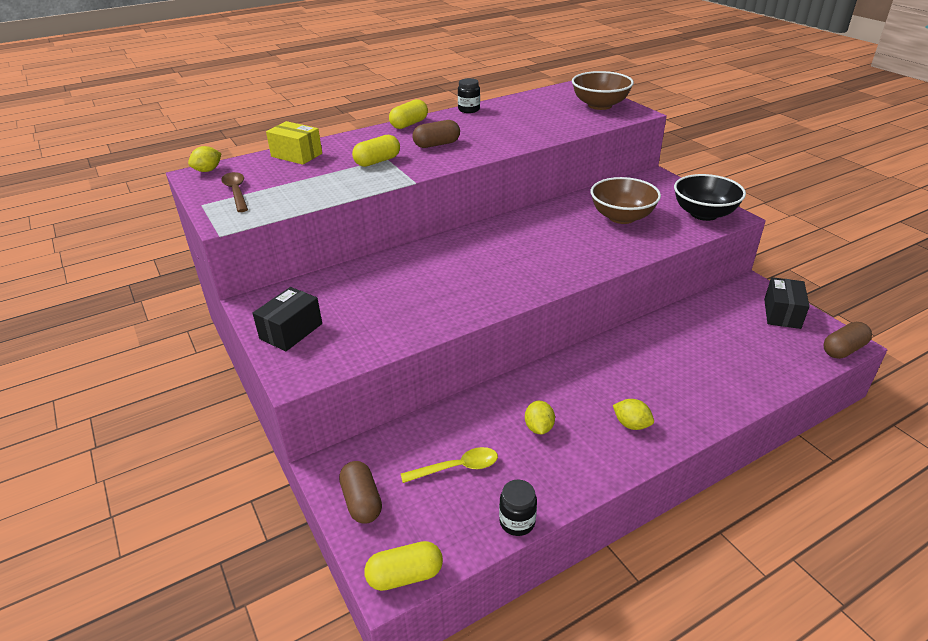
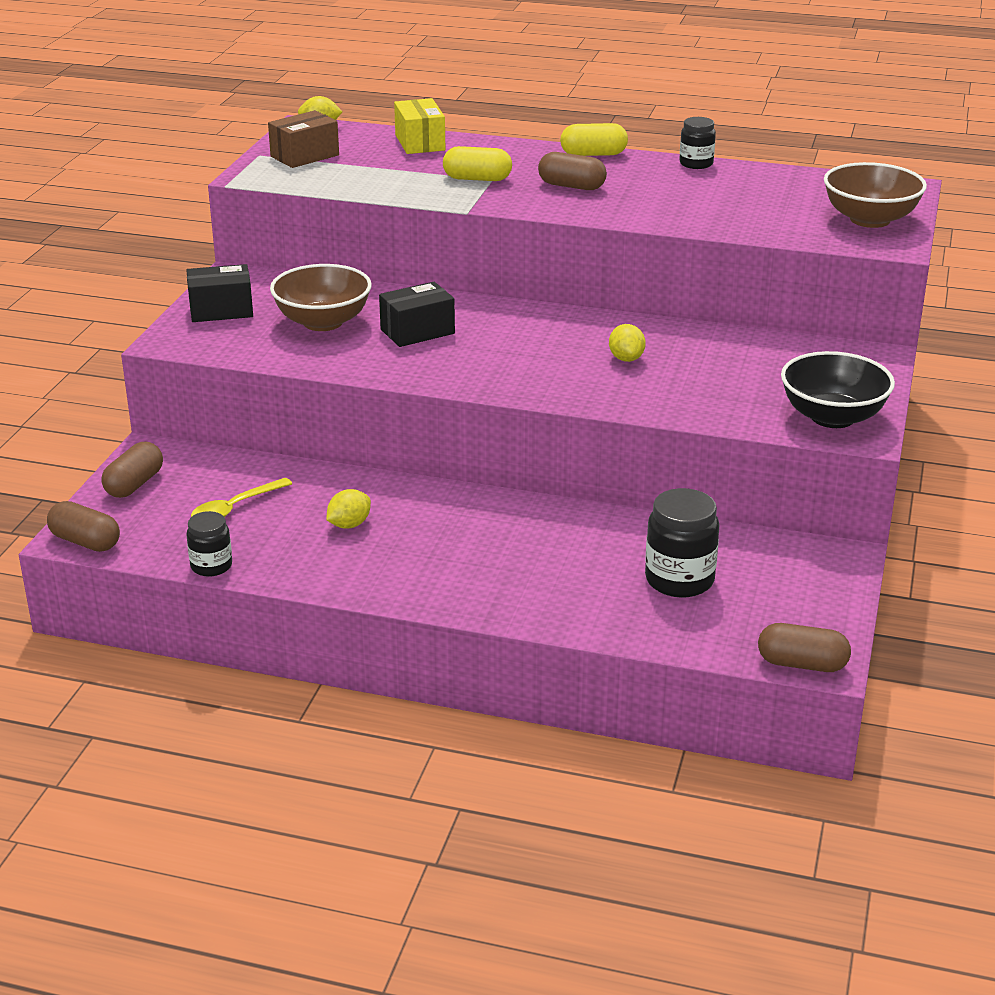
camera: 45 degrees right, 5 degrees down
brown spoon [221,172,248,212] -> brown box [268,110,339,168]
yellow capsule [364,541,443,591] -> brown capsule [47,501,120,552]
yellow spoon [401,447,498,483] -> yellow spoon turned 105 degrees clockwise [191,478,292,517]
brown bowl [591,177,661,224] -> brown bowl moved to [270,264,372,331]
yellow lemon [613,399,654,430] -> yellow lemon moved to [609,324,646,362]
black box [764,277,810,329] -> black box moved to [379,282,455,347]
none -> black jar [645,488,720,598]

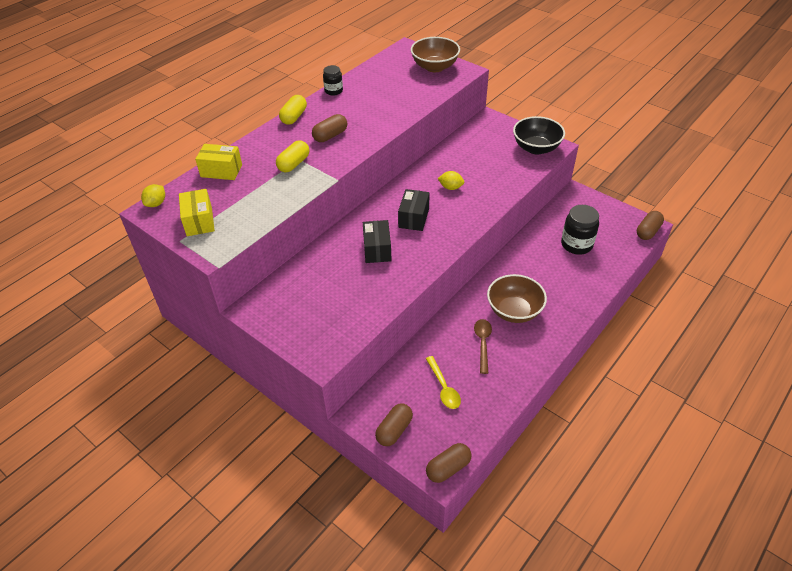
camera: 65 degrees left, 15 degrees up
brown capsule [101,442,163,498] -> brown capsule turned 75 degrees clockwise [375,404,413,446]
black box [186,264,253,322] -> black box moved to [398,189,430,231]
black jar [186,511,232,577] -> none
brown box [268,110,339,168] -> yellow box [179,189,215,236]
brown bowl [270,264,372,331] -> brown bowl moved to [487,274,547,323]
yellow lemon [326,489,371,529] -> brown spoon [474,319,492,374]

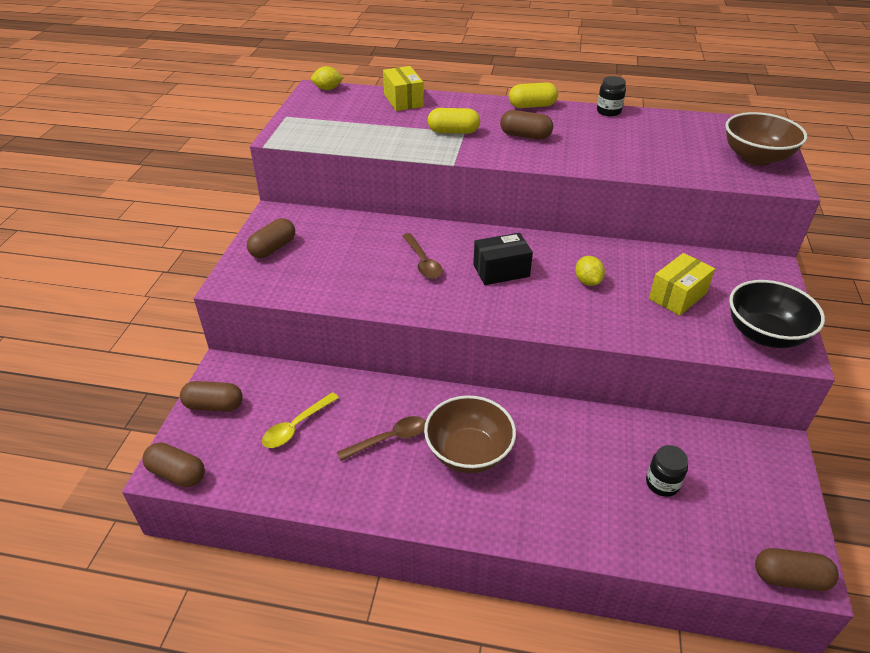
camera: 60 degrees right, 5 degrees down
yellow box [179,189,215,236] -> yellow box moved to [649,253,715,316]
black box [363,220,392,263] -> brown spoon [402,233,443,279]
black jar [561,205,599,255] -> black jar [646,445,688,497], size x0.61
none -> brown capsule [247,218,295,258]

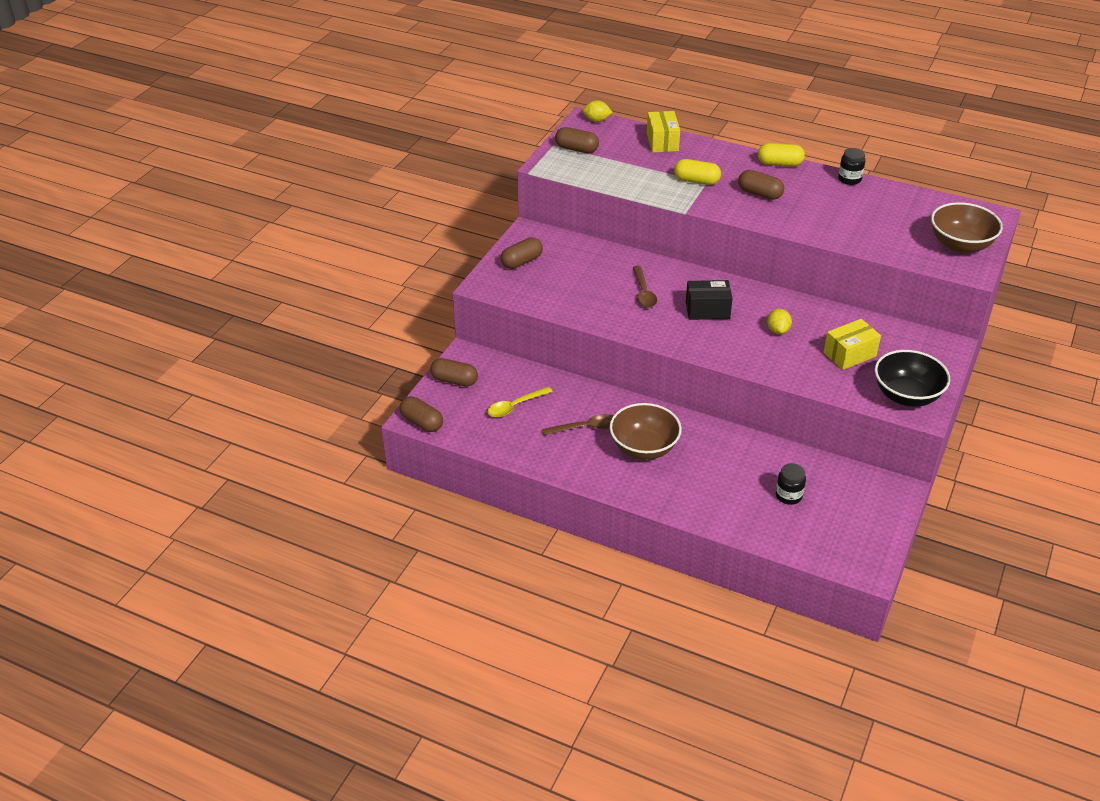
camera: 15 degrees right, 0 degrees up
brown capsule [755,548,839,591] -> brown capsule moved to [555,127,599,153]

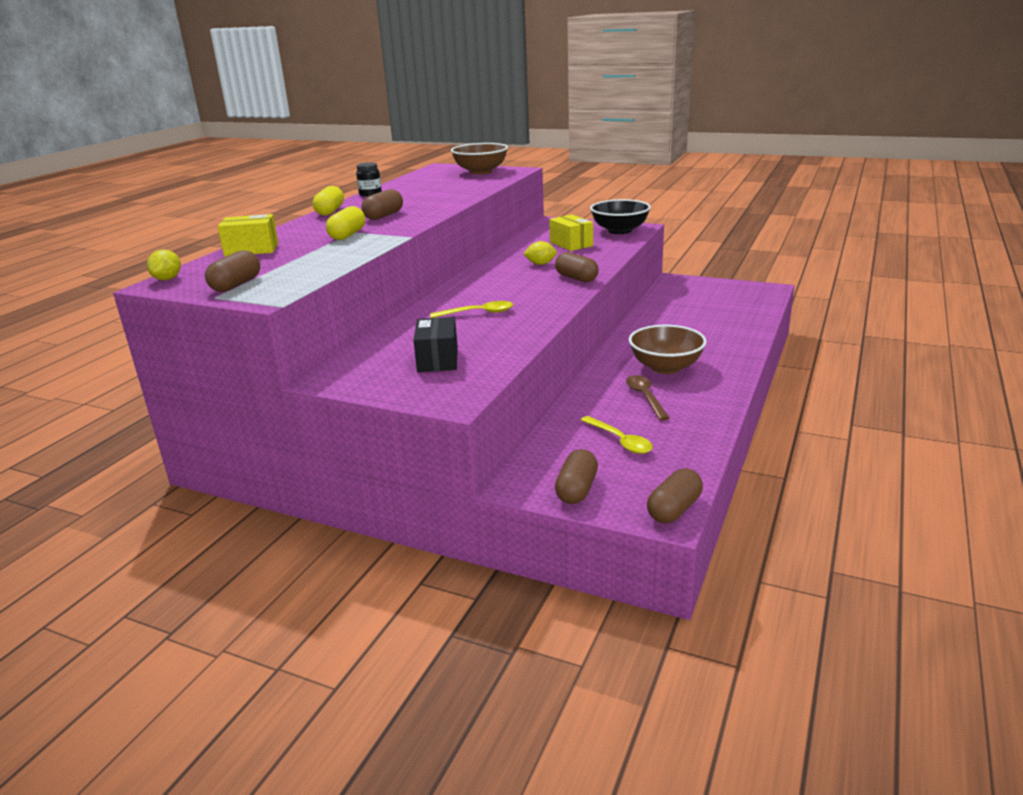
camera: 90 degrees left, 15 degrees down
brown capsule [501,237,543,269] -> brown capsule moved to [555,252,599,282]
brown spoon [633,266,657,308] -> yellow spoon [430,301,513,318]
black box [686,280,733,320] -> black box moved to [413,317,458,372]
black jar [776,463,806,505] -> none

